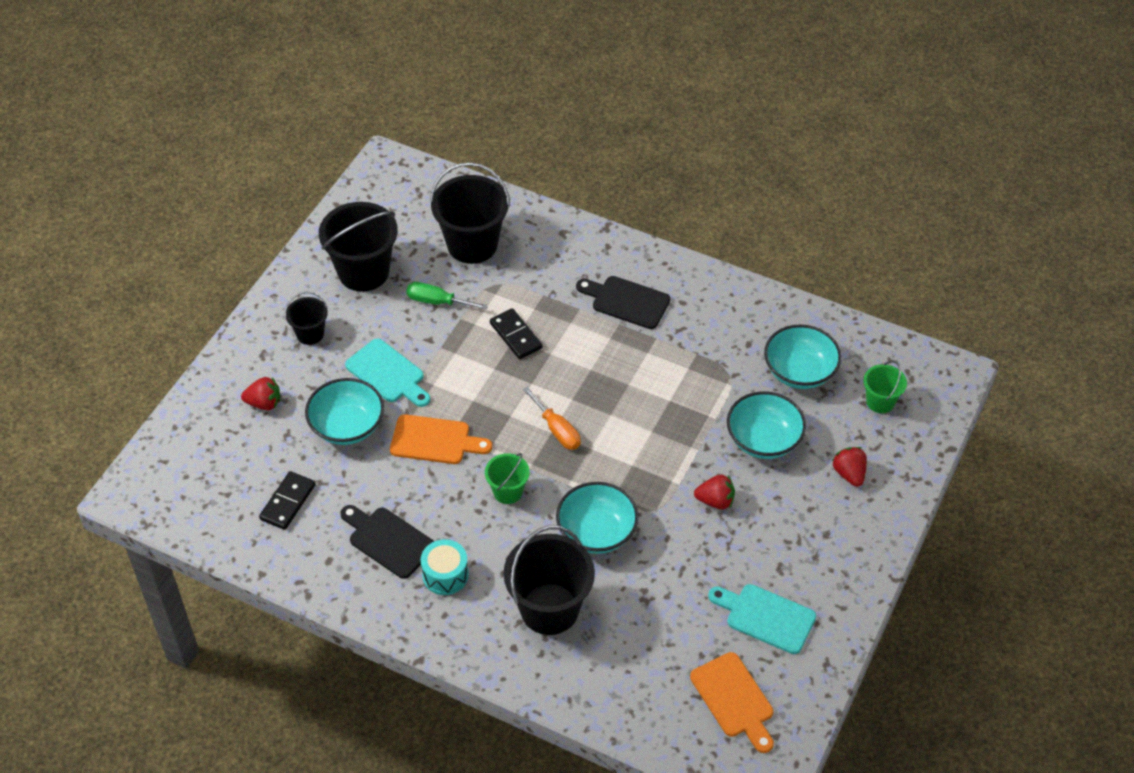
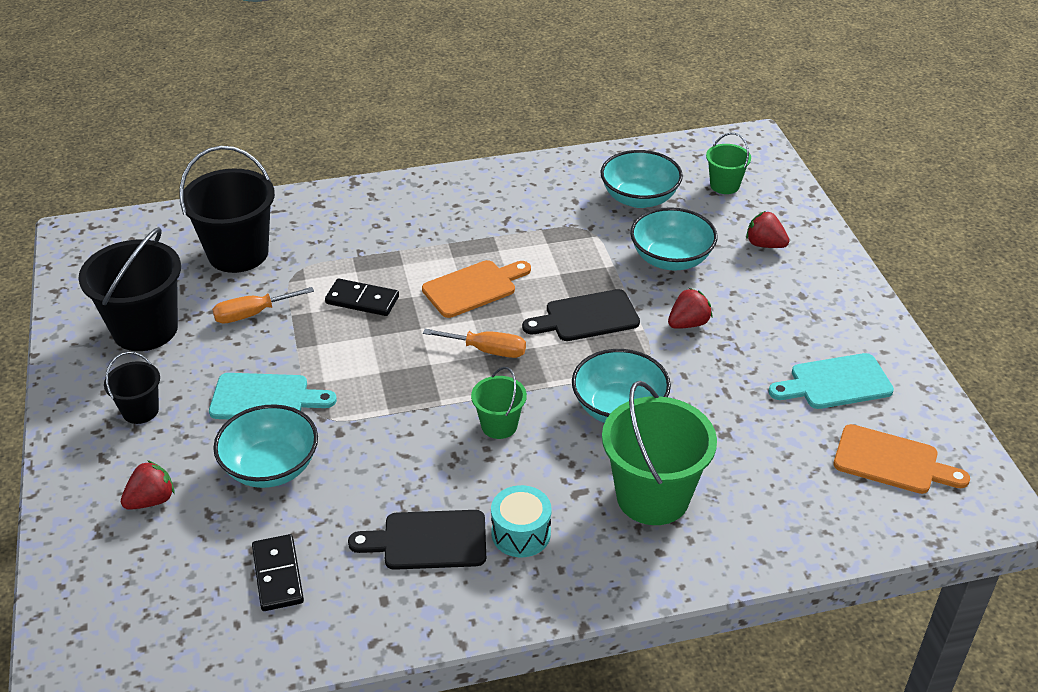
camera: 40 degrees left, 10 degrees down
orange cutting board [390,414,492,464] -> orange cutting board moved to [422,260,531,318]
green screwdriver [406,282,488,310] -> orange screwdriver [212,287,314,323]
black bucket [504,525,595,635] -> green bucket [602,381,717,525]
black cutting board [576,276,670,329] -> black cutting board moved to [522,289,640,341]

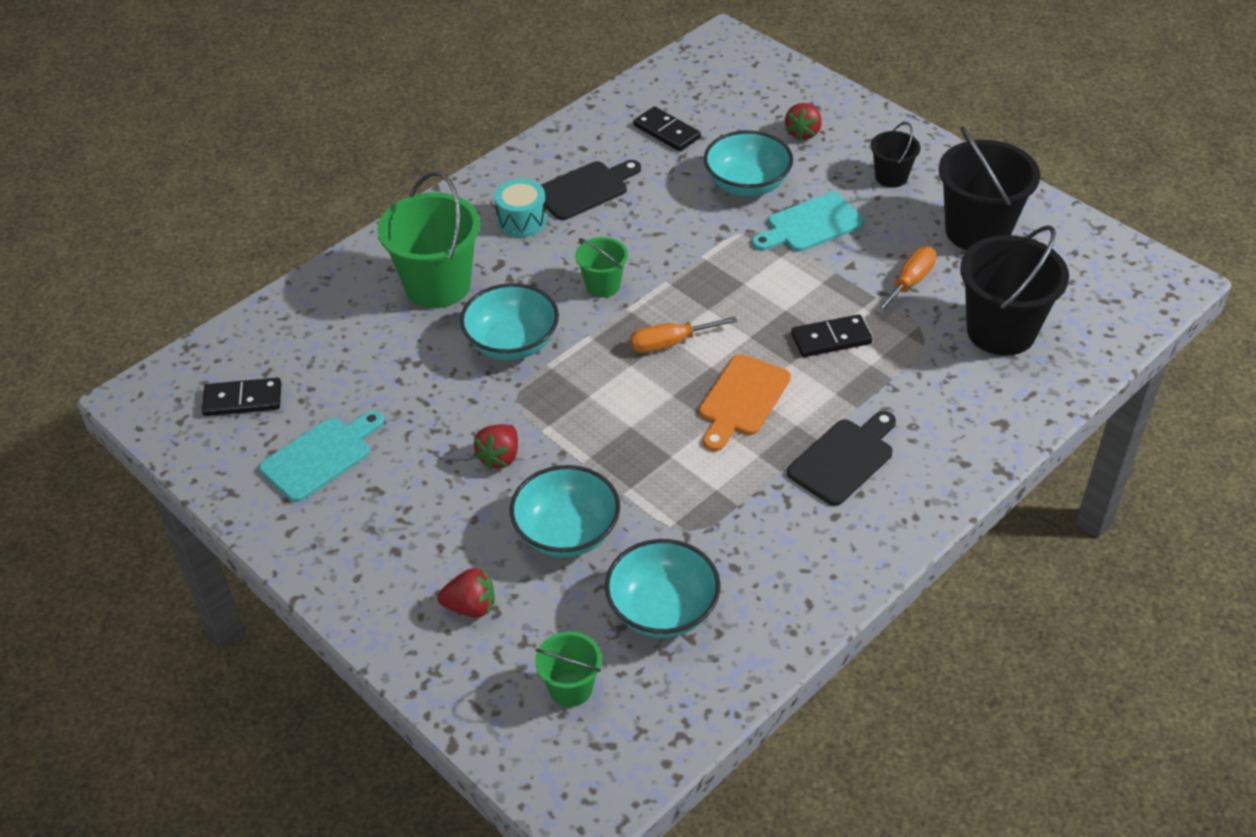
camera: 150 degrees right, 5 degrees up
black cutting board [522,289,640,341] -> black cutting board moved to [787,411,896,506]
orange cutting board [834,424,970,494] -> black domino [202,378,281,416]

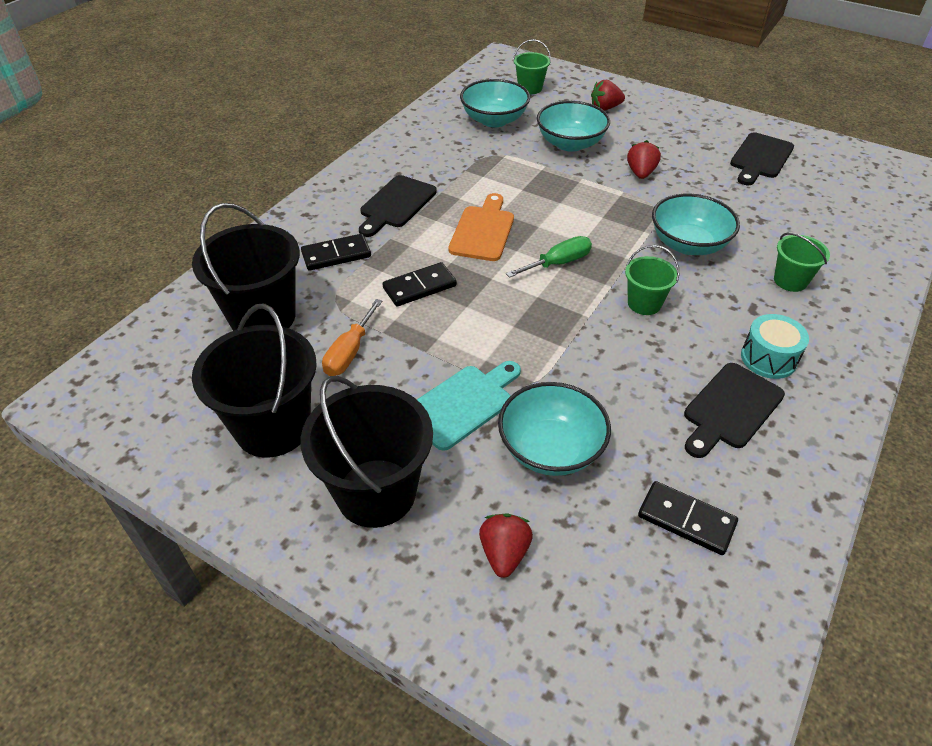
camera: 165 degrees right, 0 degrees up
black domino [202,378,281,416] -> black domino moved to [301,234,371,271]
turquoise cutting board [259,410,384,502] -> black cutting board [730,132,794,185]
green bucket [377,171,480,308] -> green bucket [774,233,830,292], size x0.52
orange screwdriver [630,316,738,353] -> green screwdriver [506,236,592,278]
black bucket [871,122,920,188] -> black bucket [300,376,433,528], size x1.91

